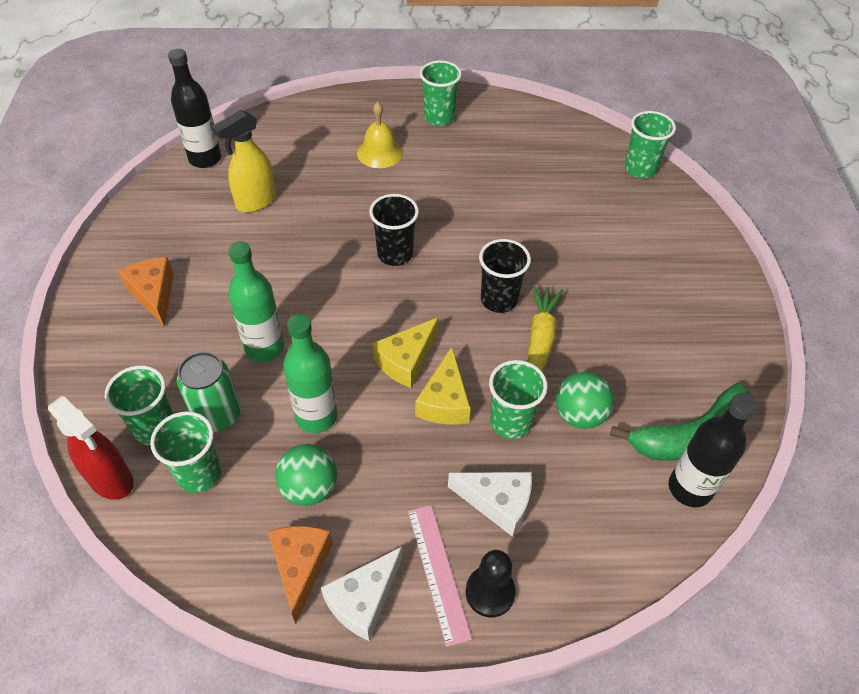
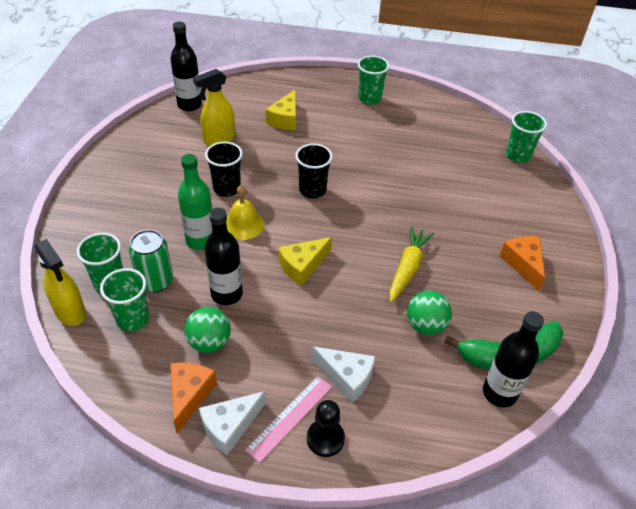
camera: 10 degrees right, 5 degrees down
red spray bottle [48,396,134,500] -> yellow spray bottle [34,239,86,326]
orange cheese [118,257,174,326] -> orange cheese moved to [500,236,545,291]
green bottle [283,314,338,433] -> black bottle [204,208,243,305]
yellow bell [357,102,403,168] -> yellow bell moved to [226,185,264,240]
pink ruler [408,505,472,647] -> pink ruler turned 45 degrees clockwise [245,376,332,463]
yellow cheese [415,347,471,425] -> yellow cheese moved to [265,90,296,130]
black cup [479,239,531,313] -> black cup moved to [205,142,243,197]
green cup [489,360,548,439] -> none

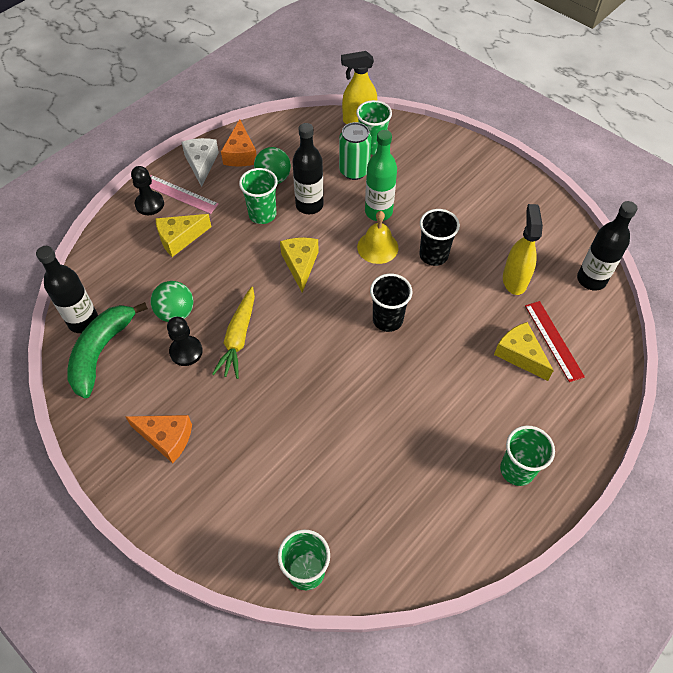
camera: 125 degrees right, 10 degrees up
green cup [100,268,149,331] -> green cup moved to [239,168,278,224]
orange cheese [170,363,217,433] -> orange cheese turned 45 degrees clockwise [221,119,257,167]
pink ruler [245,376,332,463] -> pink ruler turned 45 degrees counterclockwise [150,175,219,214]
white cheese [312,346,375,403] -> yellow cheese [155,214,211,257]
yellow carrot [389,226,434,303] -> yellow carrot turned 45 degrees clockwise [212,287,255,379]
none -> black pawn [167,317,203,366]
none -> red ruler [525,301,585,382]

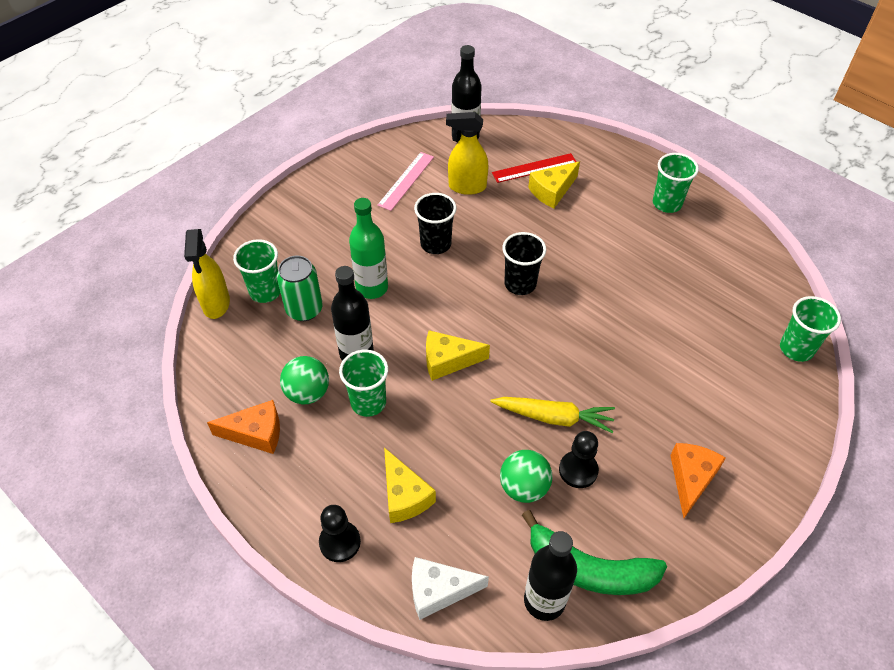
camera: 90 degrees left, 5 degrees down
pink ruler [150,175,219,214] -> pink ruler moved to [377,152,434,211]
white cheese [181,138,219,187] -> white cheese moved to [412,557,489,620]
yellow bell [357,211,398,264] -> none

